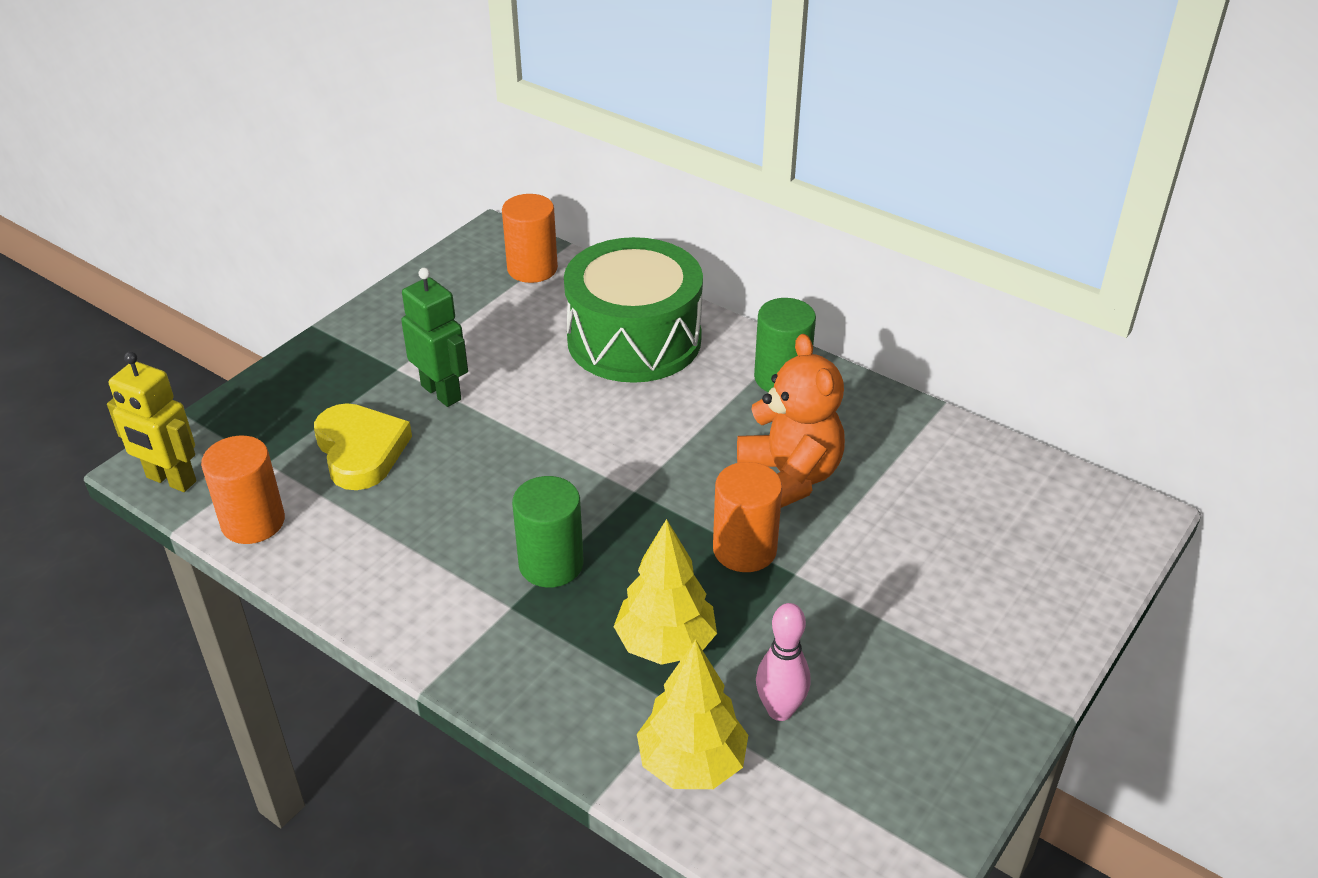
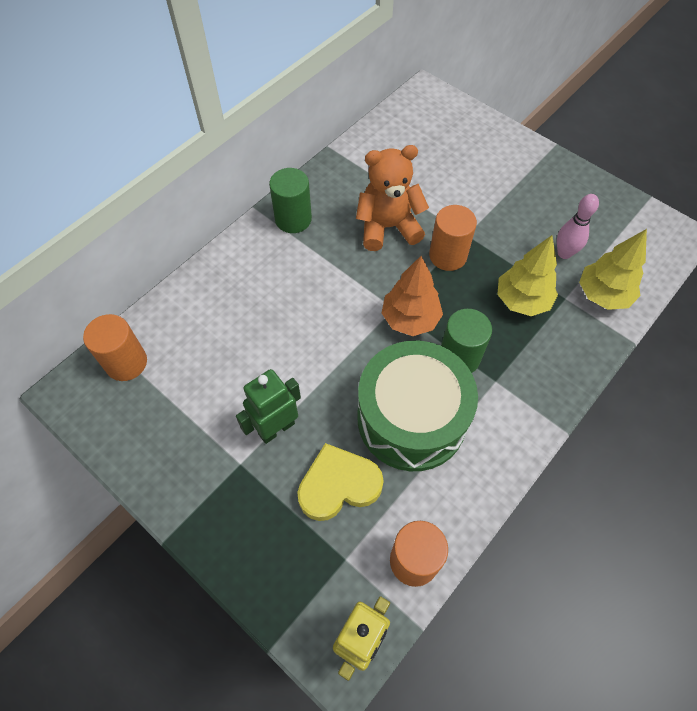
camera: 85 degrees left, 20 degrees up
green drum [564,237,703,383] -> green drum moved to [357,341,478,471]
none -> orange tree [382,256,443,336]

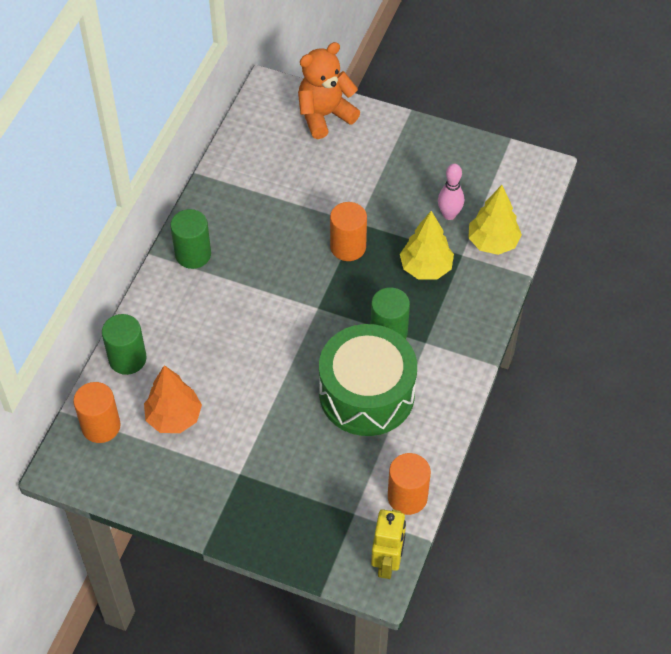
camera: 20 degrees left, 5 degrees down
green robot [236,369,301,444] -> none
yellow heart [297,443,384,521] -> none
orange teddy bear [356,145,429,251] -> orange teddy bear moved to [298,42,360,139]
orange tree [382,256,443,336] -> orange tree moved to [144,365,202,433]
none -> green cylinder [102,314,147,375]

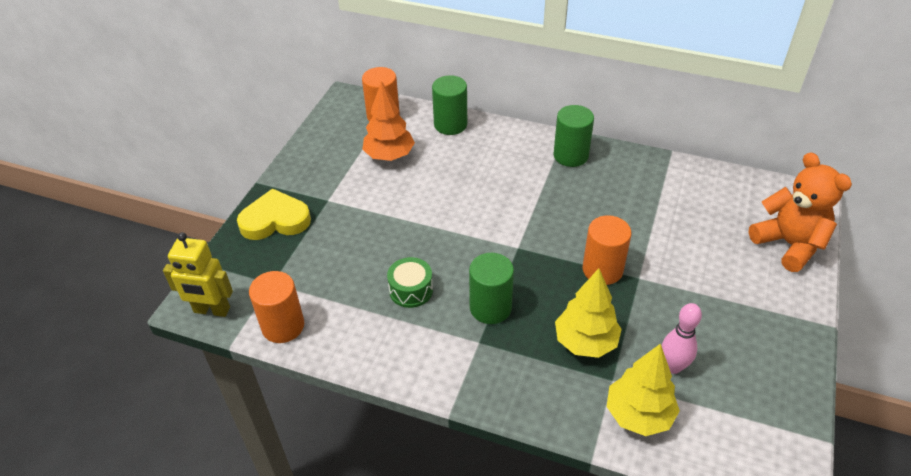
camera: 90 degrees right, 10 degrees down
green drum [319,324,417,436] -> green drum [387,257,433,308], size x0.43
none -> yellow heart [237,188,311,240]

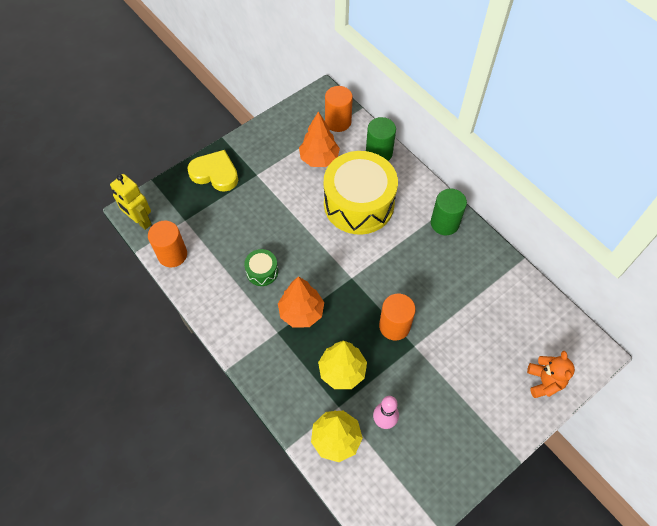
camera: 30 degrees right, 15 degrees up
green cylinder [469,253,514,324] -> orange tree [278,276,324,328]
orange teddy bear [748,152,852,272] -> orange teddy bear [527,351,575,398], size x0.66
none -> yellow drum [324,151,398,235]

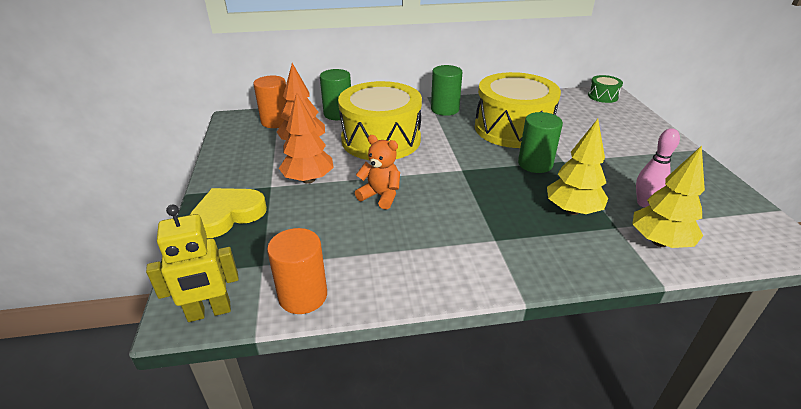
camera: 60 degrees left, 25 degrees down
green drum [244,249,278,286] -> green drum moved to [588,75,623,103]
orange tree [278,276,324,328] -> orange tree moved to [279,92,334,184]
orange cylinder [379,294,416,340] -> green cylinder [518,112,563,173]
orange teddy bear [527,351,575,398] -> orange teddy bear moved to [355,135,400,210]
none -> yellow drum [475,72,561,148]

